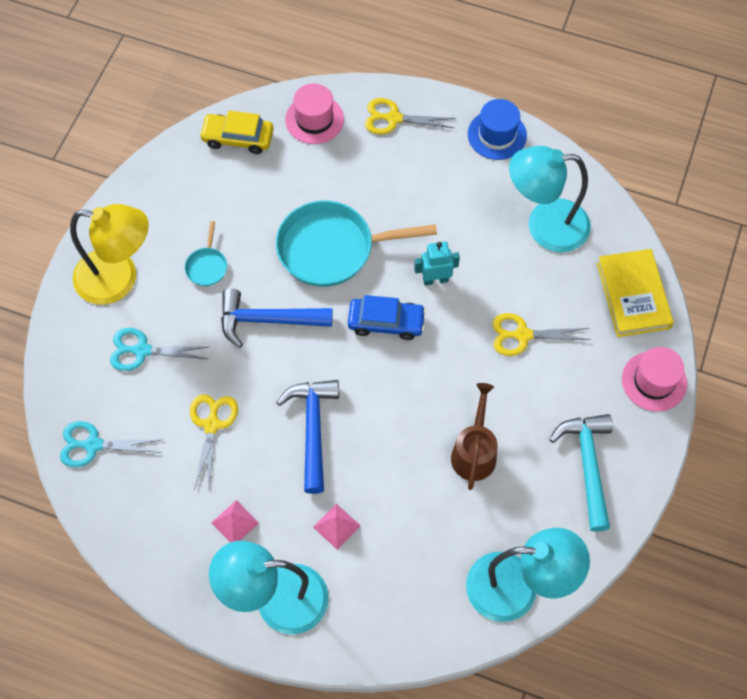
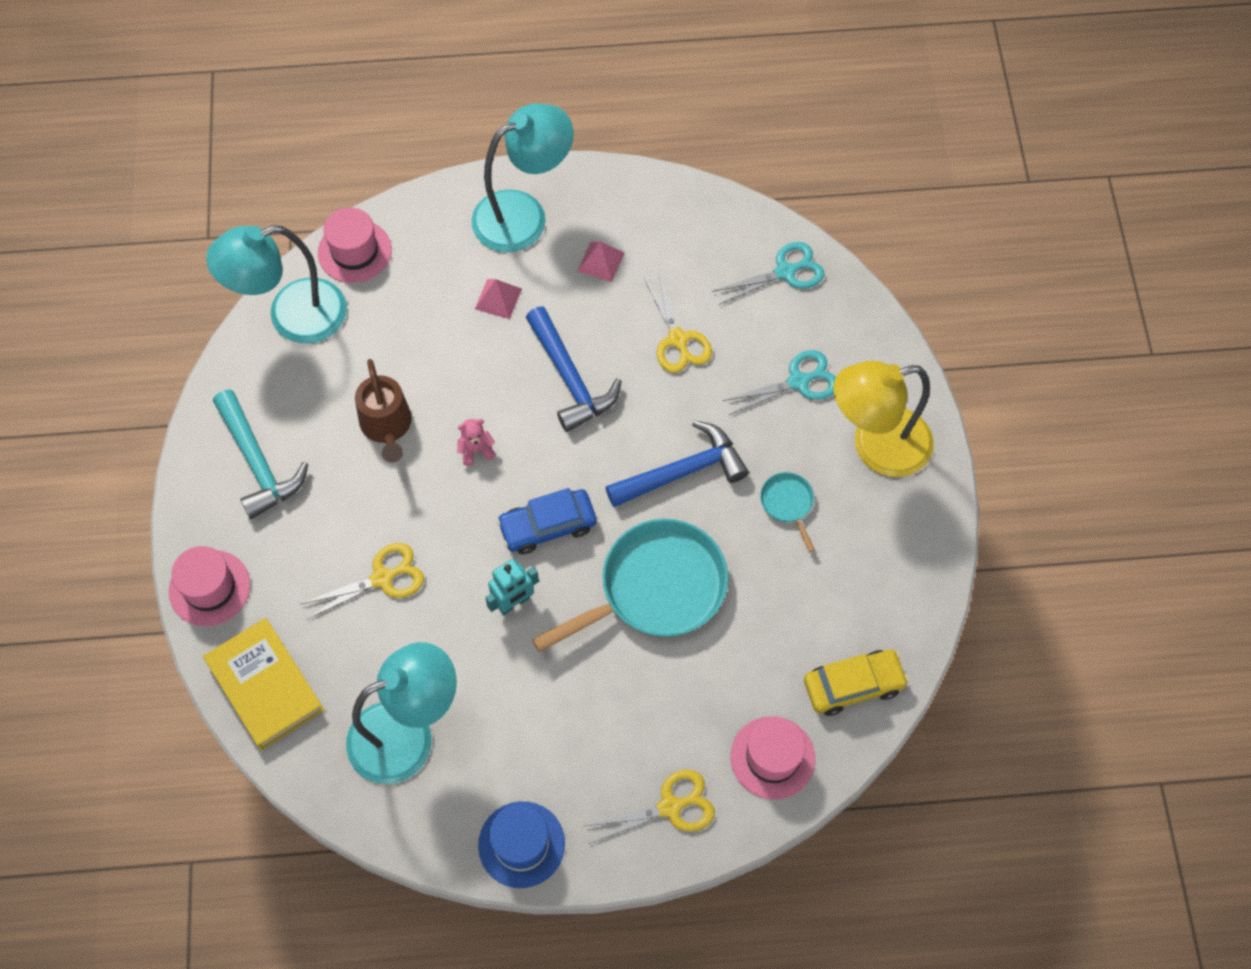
camera: 155 degrees right, 0 degrees up
none -> pink hat [318,207,392,283]
none -> pink teddy bear [457,419,496,466]

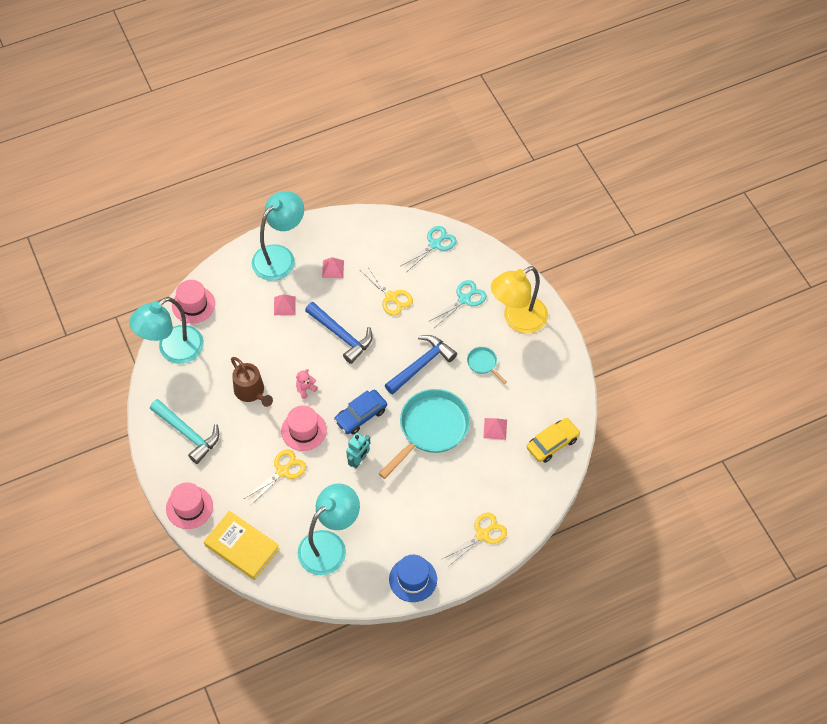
camera: 20 degrees left, 5 degrees down
pink hat [730,716,815,799] -> pink hat moved to [281,405,327,451]
none -> pink pyramid [483,418,507,440]

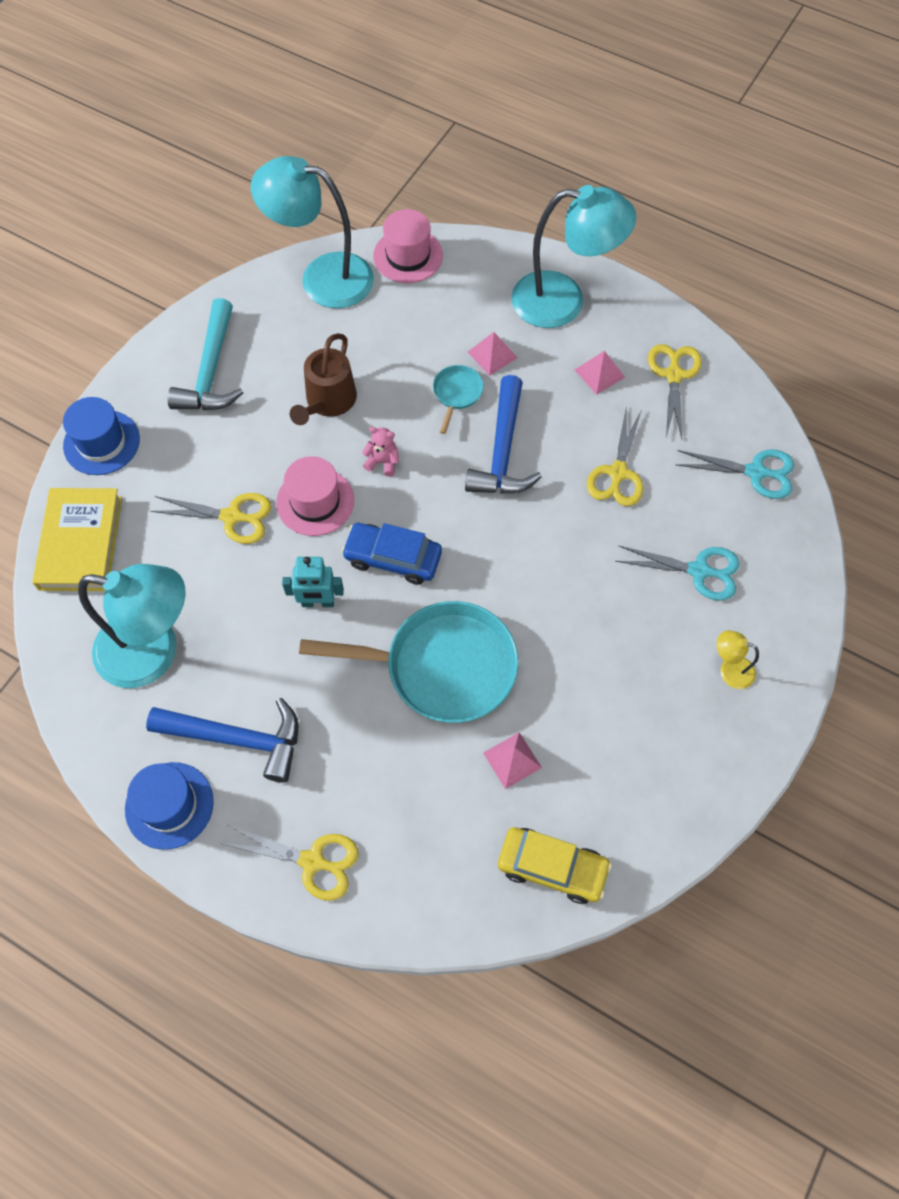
camera: 55 degrees right, 5 degrees up
pink hat [166,482,213,529] -> blue hat [63,397,140,475]
blue hammer [385,335,457,395] -> blue hammer moved to [146,698,298,783]
turquoise pan [467,347,507,384] -> turquoise pan moved to [433,365,483,434]
yellow lamp [491,266,548,333] -> yellow lamp [717,630,759,689], size x0.42
none -> yellow scissors [648,344,702,439]

